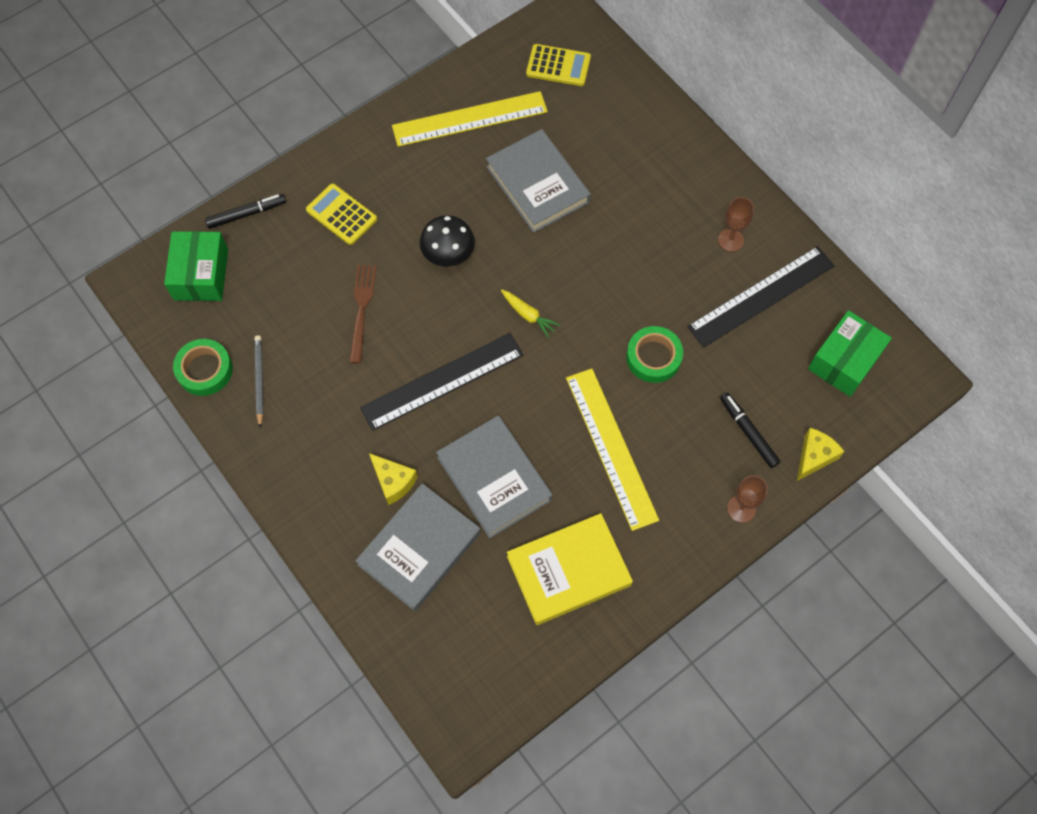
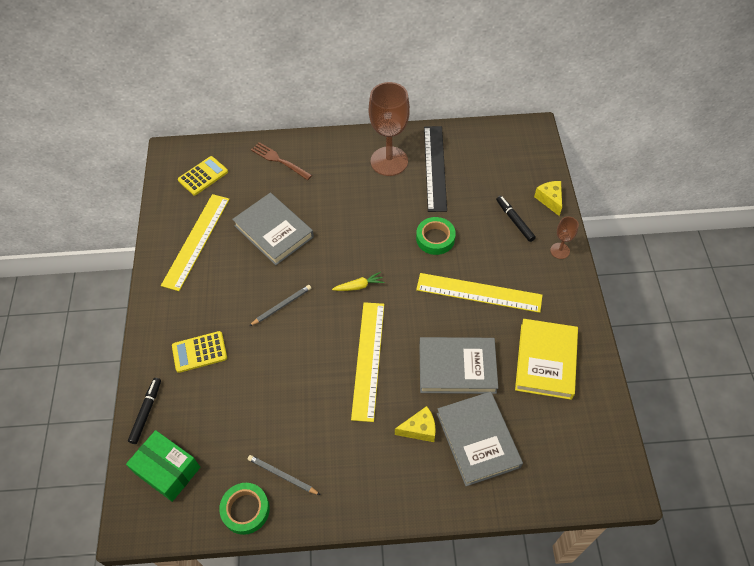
camera: 55 degrees left, 10 degrees down
brown fork [349,265,376,364] -> brown fork moved to [251,142,312,180]
black ruler [360,333,523,431] -> yellow ruler [351,302,384,422]
black mushroom [420,215,475,266] -> grey pencil [249,285,311,326]
grey book [486,129,591,233] -> grey book turned 45 degrees clockwise [232,193,314,265]
brown goblet [718,197,754,252] -> brown goblet [369,82,410,176], size x2.13
black marker [720,393,780,468] -> black marker turned 60 degrees clockwise [496,196,536,242]
green box [808,310,892,397] -> none

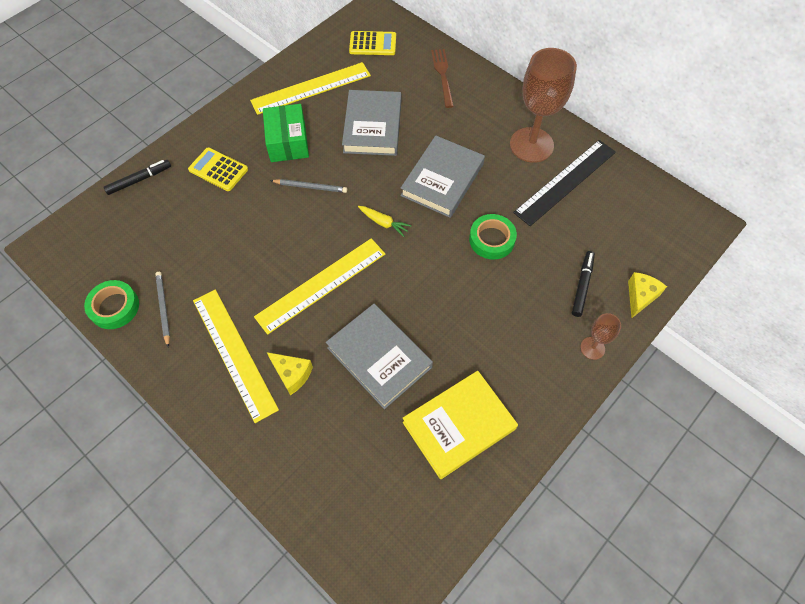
camera: 45 degrees right, 5 degrees up
green box [126,430,200,502] -> green box moved to [263,104,309,162]
yellow ruler [416,273,542,313] -> yellow ruler moved to [193,290,279,423]
grey book [437,391,523,486] -> grey book moved to [400,135,485,218]

